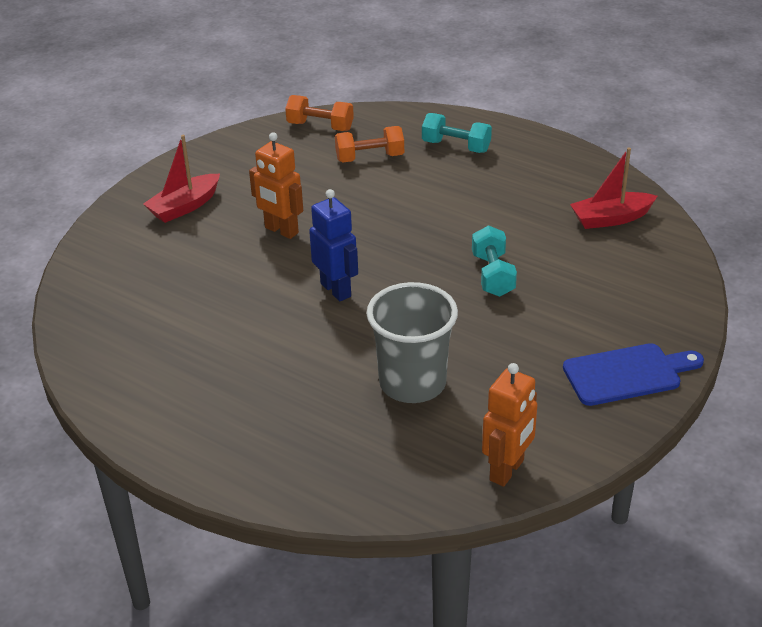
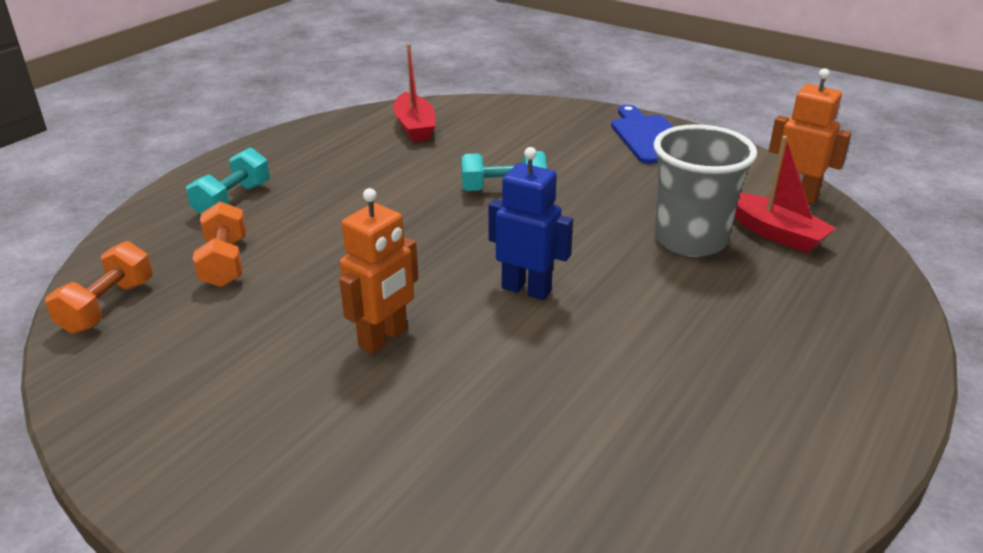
camera: 90 degrees left, 5 degrees down
red boat [143,135,220,223] -> red boat moved to [735,136,836,253]
blue robot [309,189,358,301] -> blue robot turned 60 degrees clockwise [488,147,573,300]

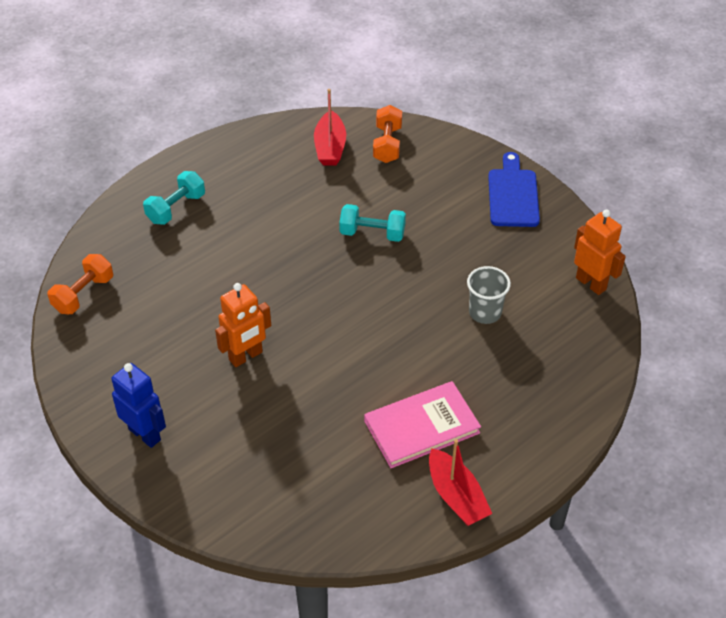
camera: 15 degrees right, 15 degrees up
orange dumbbell [193,202,246,287] -> orange dumbbell moved to [373,105,402,163]
blue robot [488,147,573,300] -> blue robot moved to [111,363,166,448]
grey cup [653,124,757,257] -> grey cup [467,266,511,324], size x0.61
red boat [735,136,836,253] -> red boat moved to [429,439,492,526]
none -> pink book [364,381,481,468]

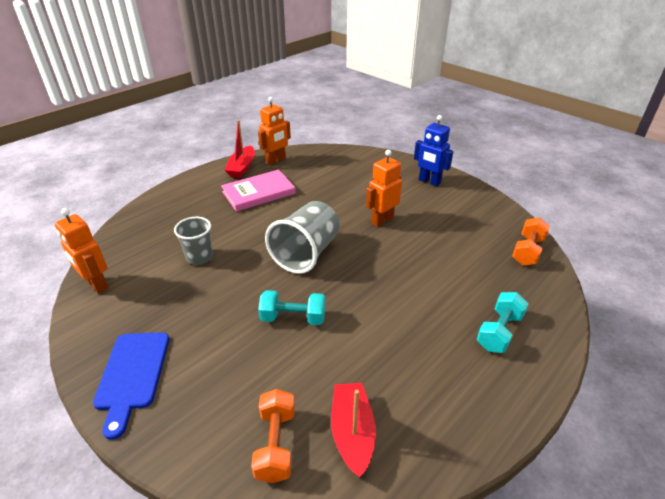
camera: 175 degrees right, 10 degrees down
red boat [429,439,492,526] -> red boat turned 135 degrees counterclockwise [225,120,255,178]
none -> orange robot [258,97,291,165]
none -> grey cup [265,201,340,274]

